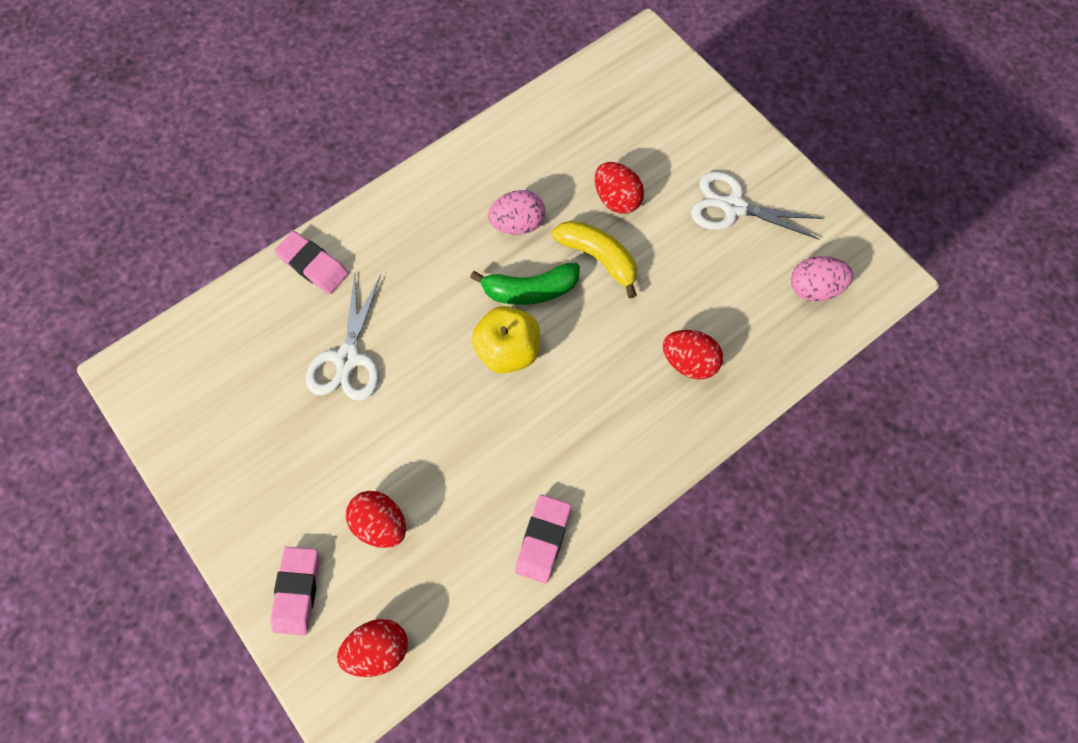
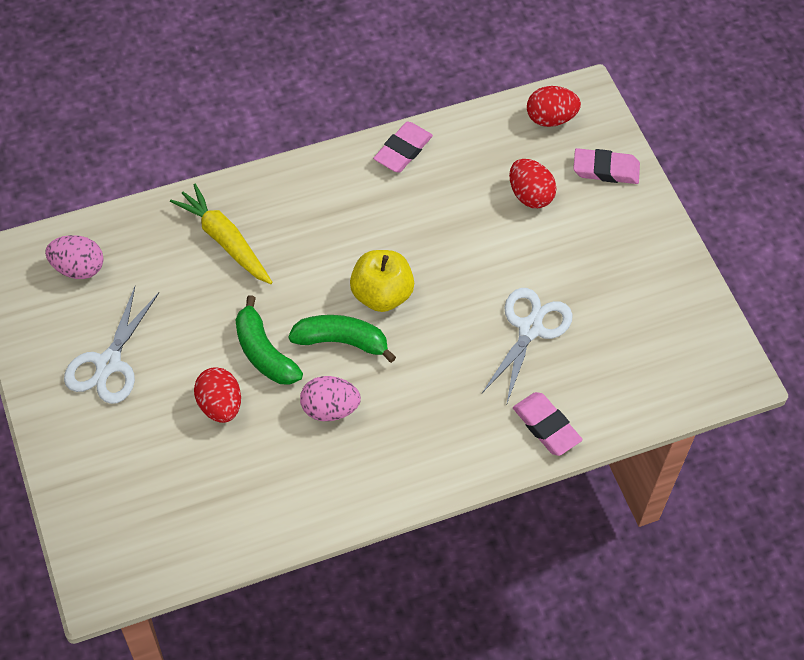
camera: 165 degrees left, 10 degrees down
pink eraser [270,547,319,635] -> pink eraser turned 75 degrees clockwise [573,148,640,184]
yellow banana [552,220,637,298] -> green banana [235,295,303,385]
red egg [663,330,723,379] -> yellow carrot [170,184,273,284]
white scissors [691,171,824,240] -> white scissors turned 75 degrees clockwise [64,287,159,404]

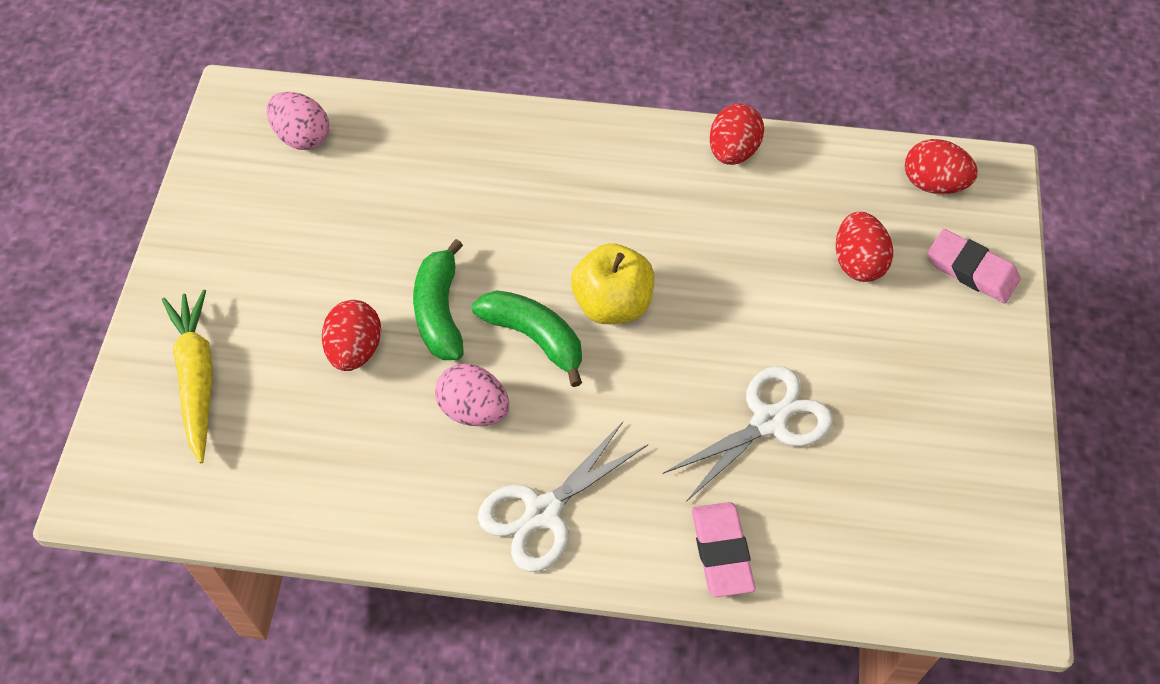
camera: 30 degrees right, 0 degrees up
white scissors [64,287,159,404] -> white scissors moved to [478,422,648,572]
yellow carrot [170,184,273,284] -> yellow carrot moved to [162,289,213,463]
pink eraser [373,122,433,173] -> red egg [710,104,764,165]

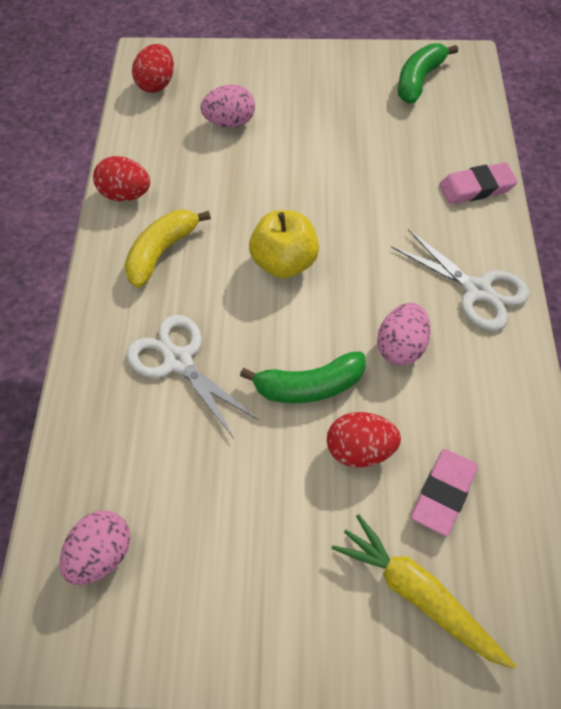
camera: 95 degrees left, 0 degrees up
yellow carrot [162,289,213,463] -> yellow carrot turned 60 degrees clockwise [332,514,516,669]
green banana [472,290,582,387] -> green banana moved to [398,43,458,104]
white scissors [663,366,833,502] -> white scissors moved to [126,315,258,438]
red egg [836,212,893,282] -> pink egg [201,84,255,128]
pink eraser [928,229,1021,303] -> pink eraser moved to [411,449,478,536]
none -> yellow banana [124,210,211,288]

